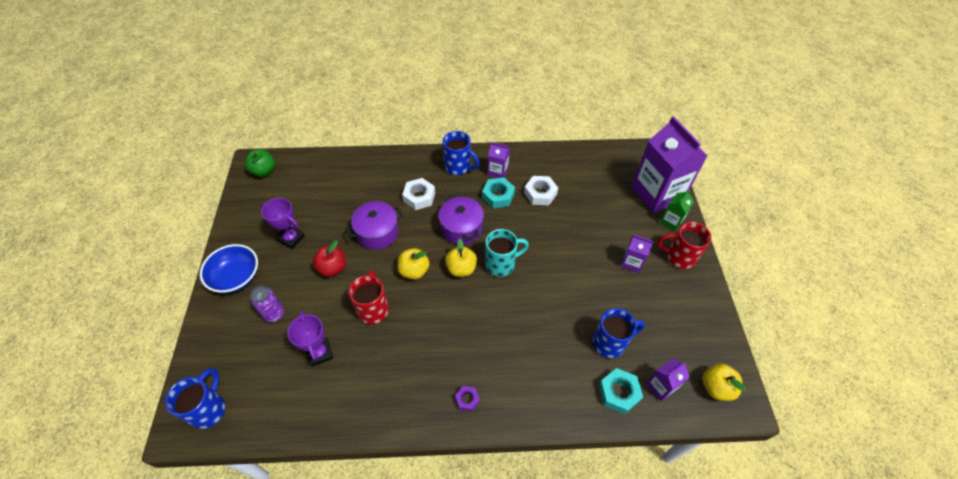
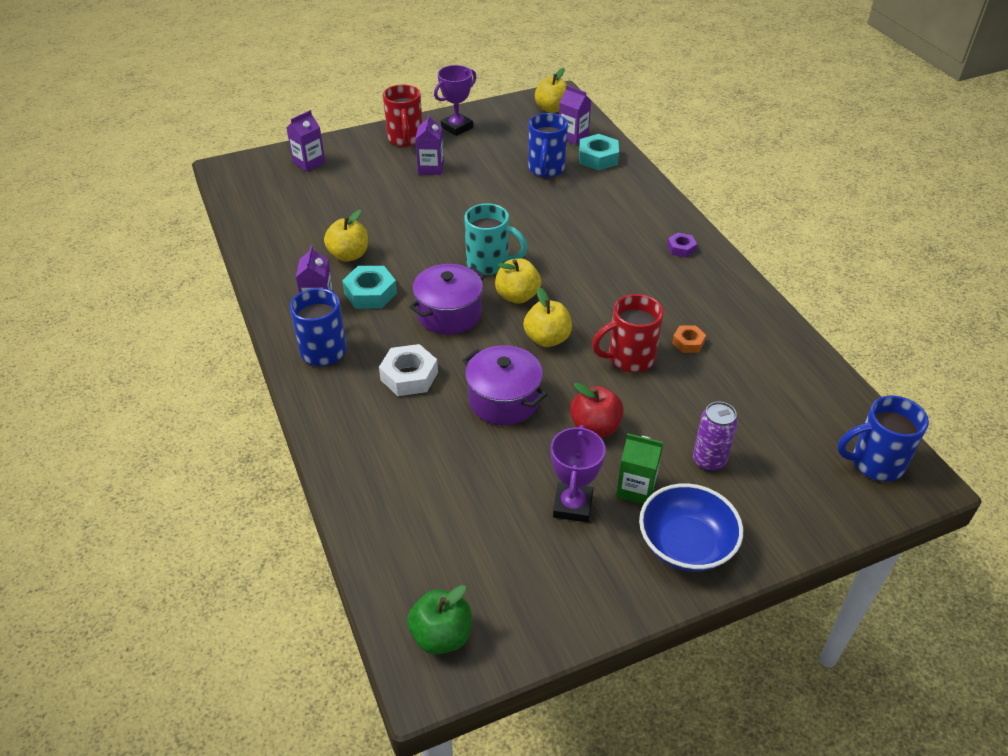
camera: 110 degrees left, 10 degrees down
purple trophy [287,311,333,367] -> purple trophy moved to [434,65,476,136]
turquoise mug [485,229,529,277] -> turquoise mug turned 150 degrees clockwise [465,203,528,275]
white nut [524,176,558,205] -> yellow apple [324,210,368,262]
blue mug [593,308,645,358] -> blue mug turned 135 degrees counterclockwise [528,113,568,178]
purple carton [631,116,708,213] -> purple carton [286,110,325,172], size x0.45
green carton [660,190,694,232] -> green carton moved to [616,433,663,504]
none -> orange nut [672,325,706,353]

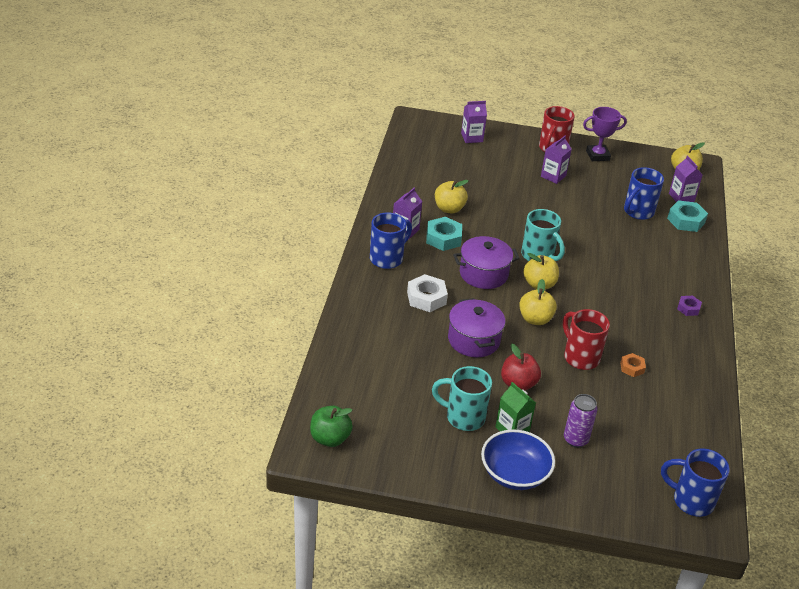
camera: 30 degrees right, 5 degrees down
purple trophy [551,425,606,523] -> turquoise mug [432,366,492,431]
red mug [592,294,664,372] -> red mug turned 45 degrees clockwise [563,309,610,370]

